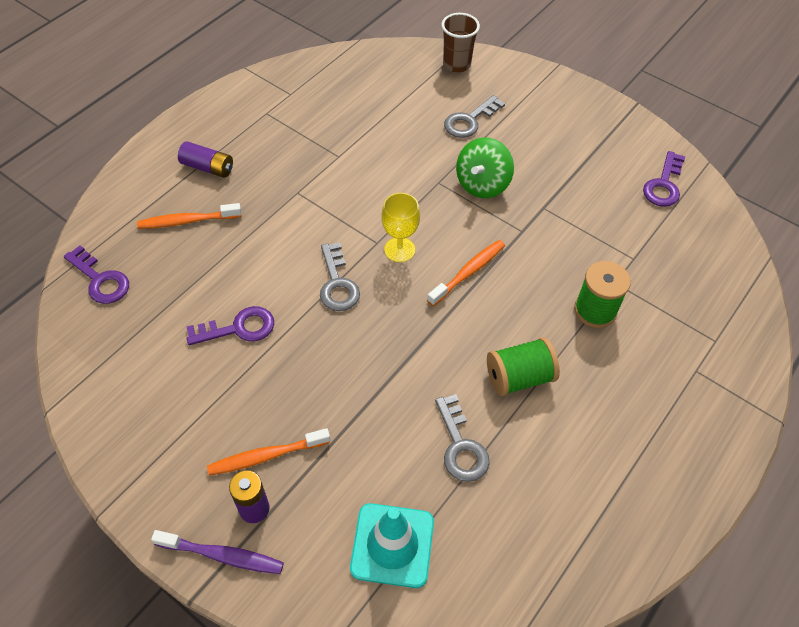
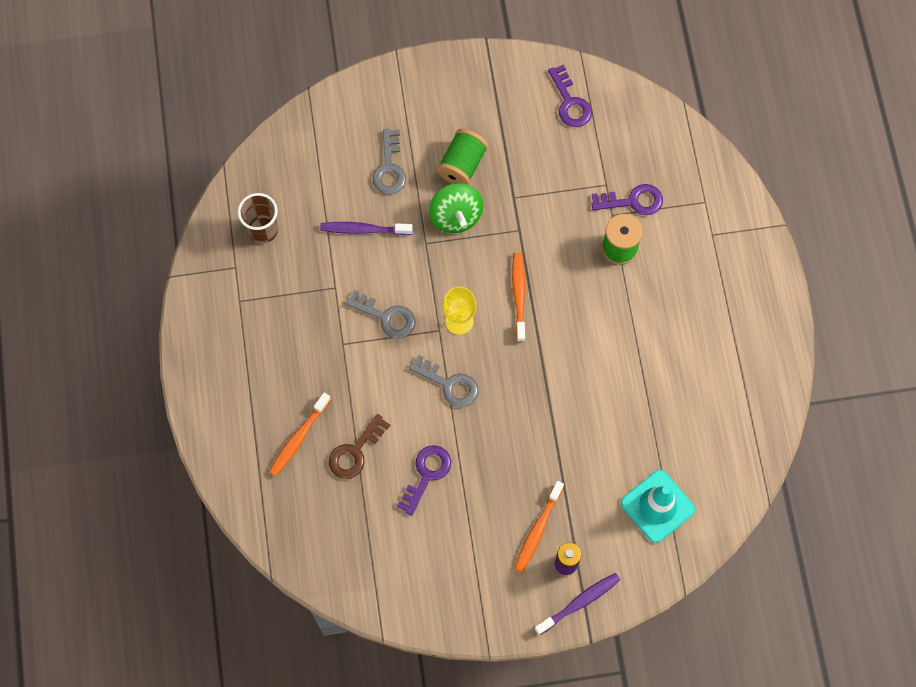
camera: 45 degrees left, 15 degrees up
purple key [64,246,129,304] -> purple key moved to [592,184,663,215]
purple battery [178,141,233,178] -> none
grey key [435,394,490,482] -> grey key moved to [346,290,416,339]
brown cup [441,13,480,73] -> brown cup moved to [238,193,278,244]
green spool [487,337,560,396] -> green spool moved to [437,129,488,185]
none -> purple toothbrush [320,222,413,235]
none -> brown key [329,414,390,479]

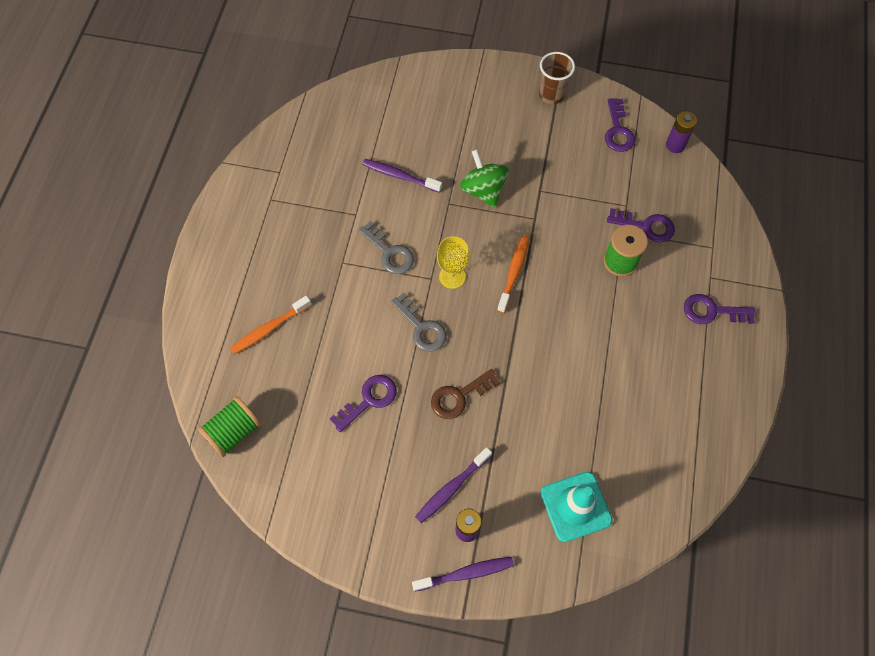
camera: 20 degrees right, 5 degrees down
brown cup [238,193,278,244] -> brown cup moved to [539,52,575,104]
brown key [329,414,390,479] -> brown key moved to [431,369,500,419]
grey key [373,129,406,194] -> none
green spinning top [429,183,483,233] -> green spinning top turned 150 degrees clockwise [460,149,509,208]
green spool [437,129,488,185] -> green spool moved to [198,396,261,457]
orange toothbrush [514,481,564,573] -> purple toothbrush [415,447,492,523]
none -> purple battery [666,111,697,153]
none -> purple key [684,294,755,324]

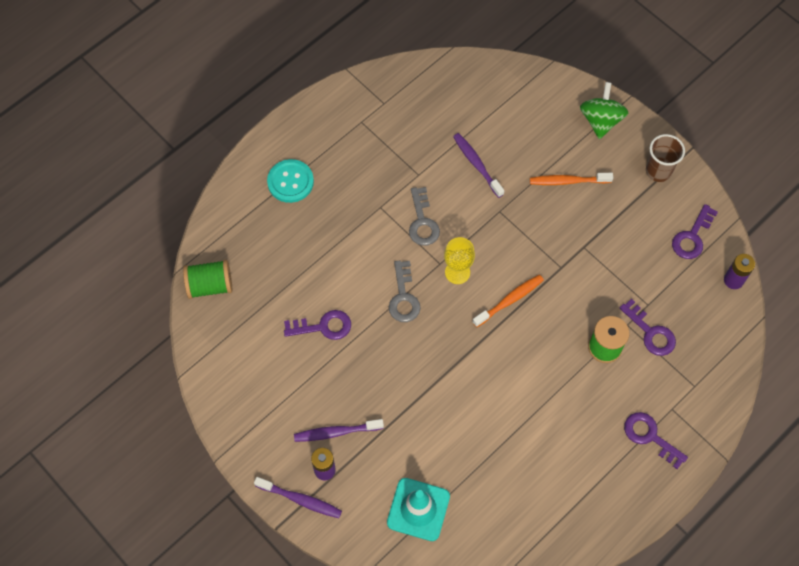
camera: 35 degrees right, 0 degrees up
orange toothbrush [230,296,311,354] -> orange toothbrush moved to [530,173,613,185]
brown key [431,369,500,419] -> none
green spinning top [460,149,509,208] -> green spinning top moved to [580,82,628,139]
none -> turquoise button [267,159,314,203]

